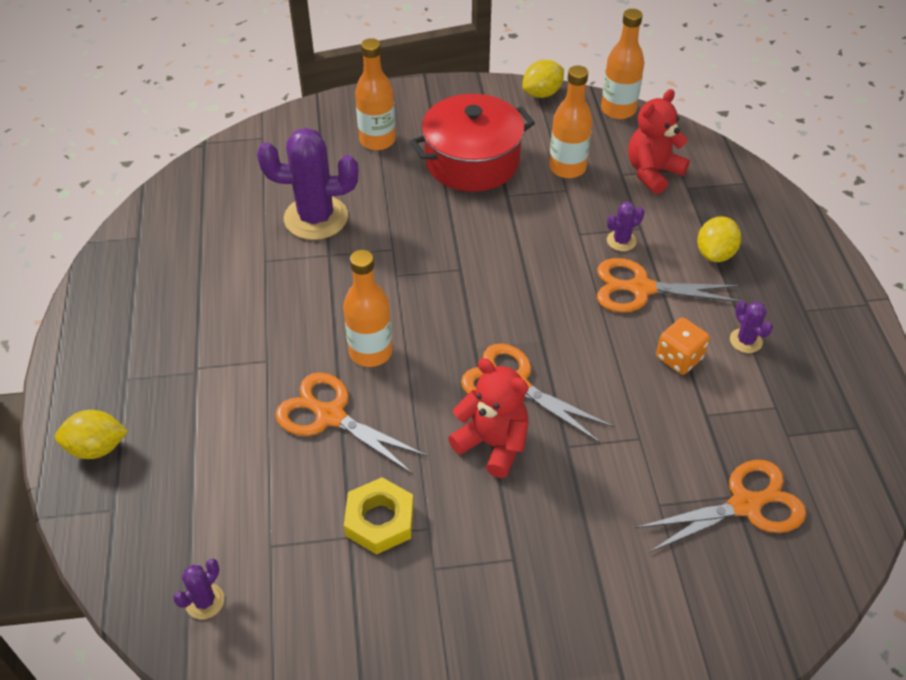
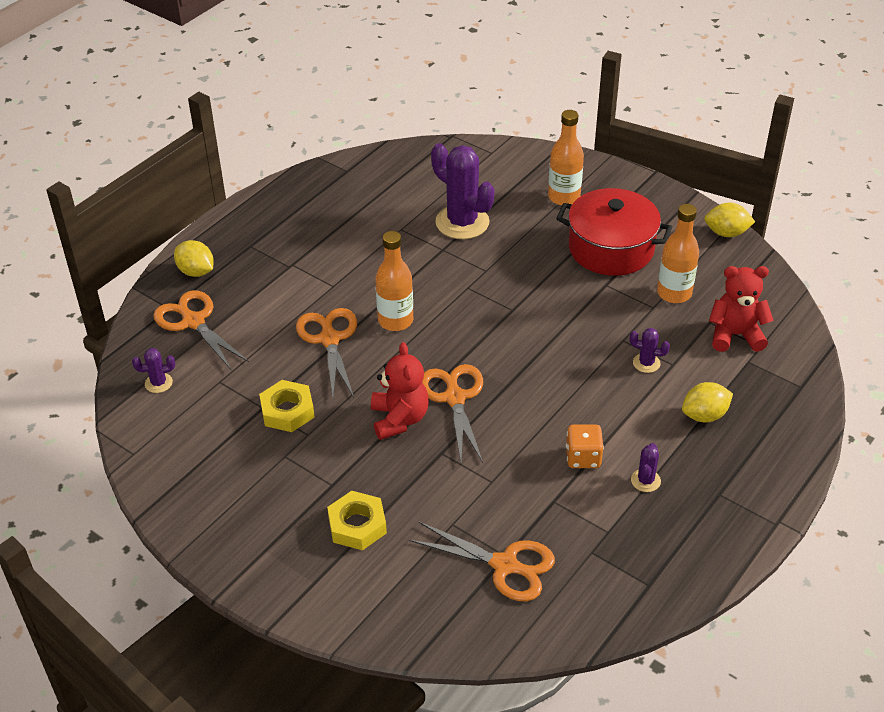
camera: 45 degrees right, 5 degrees down
orange scissors [597,258,741,313] -> orange scissors moved to [153,290,249,371]
orange bottle [601,9,644,119] -> none
none -> yellow nut [327,491,387,550]

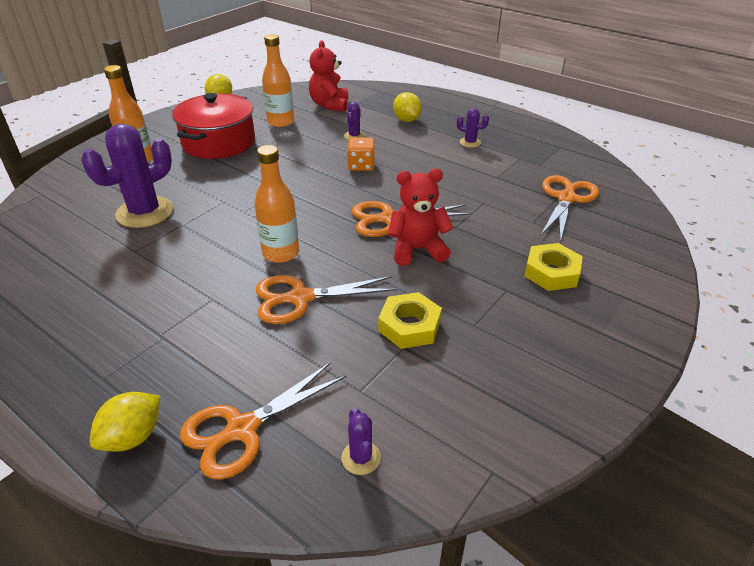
camera: 90 degrees left, 5 degrees down
orange dice [566,425,604,468] -> orange dice moved to [347,137,375,171]

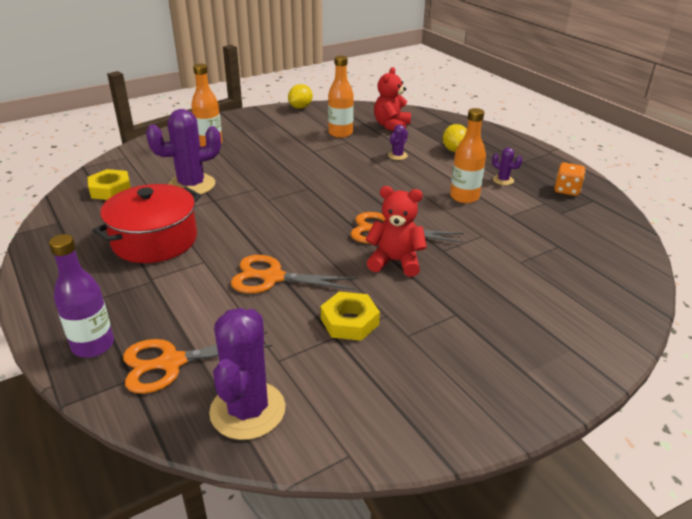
camera: 20 degrees right, 5 degrees down
yellow lemon [90,392,160,452] -> purple bottle [49,234,114,357]
red pot [172,93,255,159] -> red pot moved to [92,184,201,263]
orange bottle [254,145,299,263] -> orange bottle moved to [450,108,486,203]
purple cactus [341,408,381,475] -> purple cactus [209,308,285,440], size x2.20
orange dice [347,137,375,171] -> orange dice moved to [554,163,585,196]
yellow nut [524,243,583,291] -> yellow nut moved to [88,169,131,200]
orange scissors [541,175,599,242] -> none

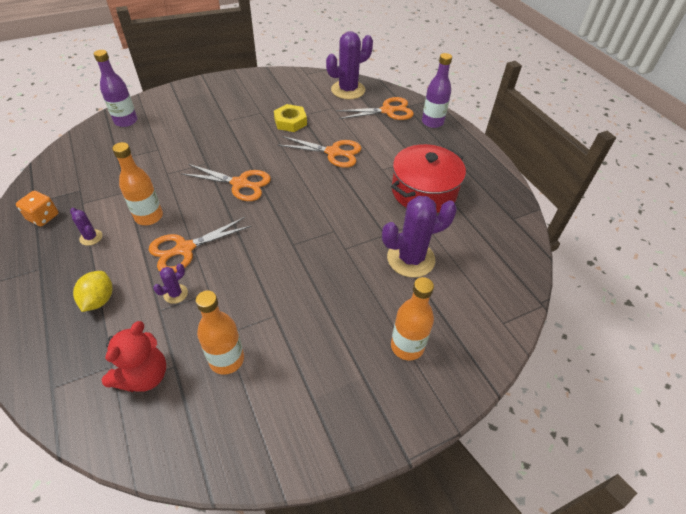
camera: 175 degrees left, 15 degrees up
yellow nut [88,169,131,200] -> none
purple cactus [209,308,285,440] -> purple cactus turned 45 degrees clockwise [326,31,373,99]
yellow lemon [288,84,313,109] -> none
red teddy bear [365,186,427,277] -> none
none -> purple bottle [94,50,137,127]
none -> orange scissors [149,217,252,273]

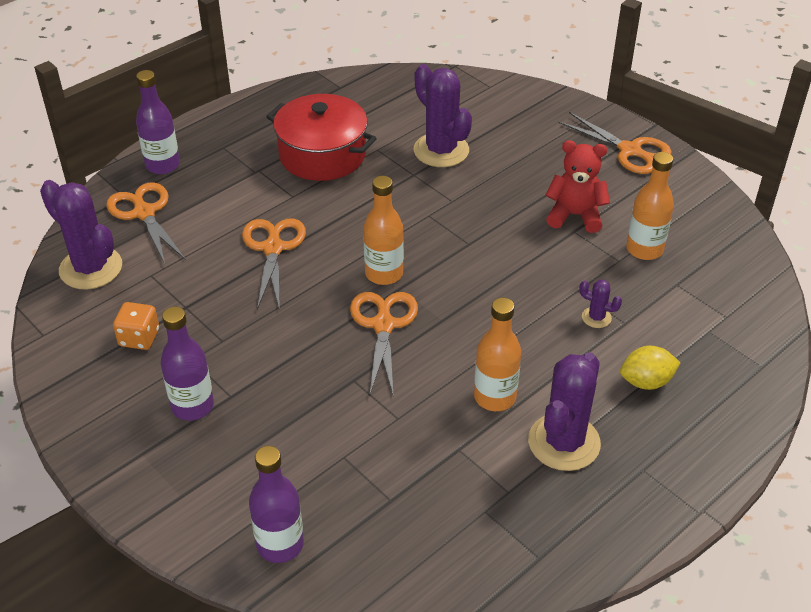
camera: 105 degrees left, 5 degrees down
orange dice [16,191,59,226] -> orange dice moved to [113,302,159,350]
purple cactus [70,208,102,246] -> purple cactus [528,352,601,471], size x2.20
red teddy bear [102,321,166,392] -> red teddy bear moved to [546,140,610,233]
orange scissors [149,217,252,273] -> orange scissors moved to [558,112,672,174]
yellow nut [274,104,307,132] -> none
orange bottle [391,277,434,361] -> orange bottle moved to [363,176,404,285]
none -> purple bottle [161,306,214,421]

